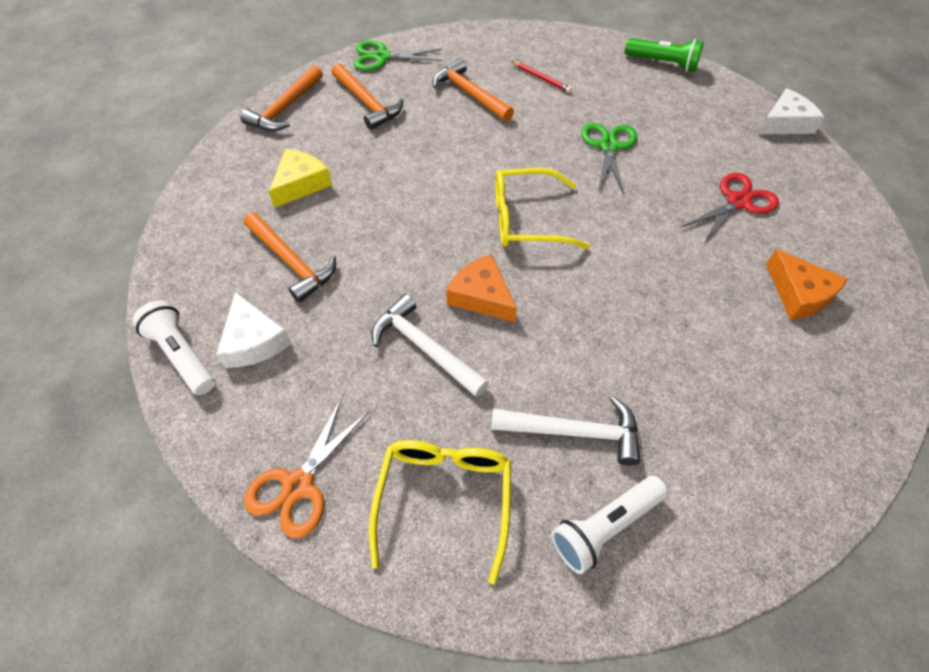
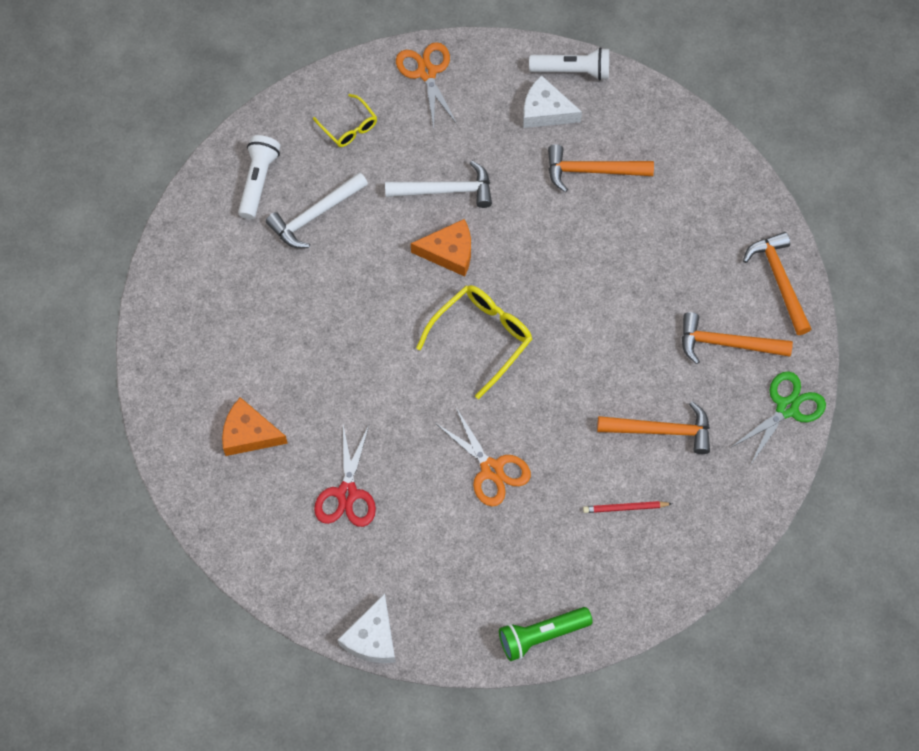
camera: 135 degrees right, 10 degrees up
yellow cheese [269,149,332,208] -> none
yellow glasses [369,440,511,585] -> yellow glasses [313,94,377,147], size x0.60
green scissors [581,123,637,195] -> orange scissors [435,408,531,506]

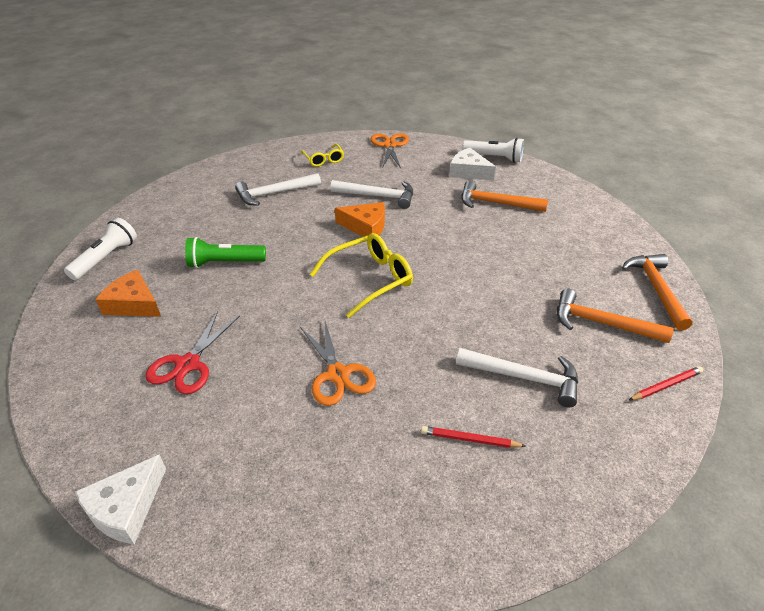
camera: 15 degrees right, 25 degrees down
white flashlight [238,135,280,219] -> white flashlight moved to [64,218,137,280]
green flashlight [499,607,593,661] -> green flashlight moved to [185,237,266,268]
orange hammer [597,401,710,454] -> white hammer [456,348,578,407]
green scissors [730,371,826,464] -> red pencil [629,366,703,400]

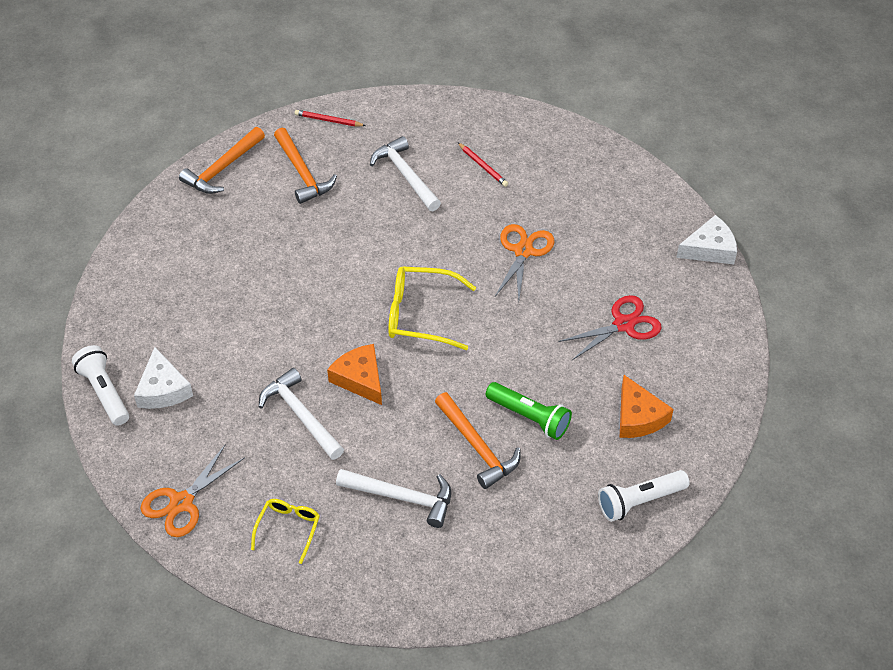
camera: 140 degrees left, 10 degrees up
orange hammer [461,180,548,212] -> orange hammer moved to [435,392,521,489]

